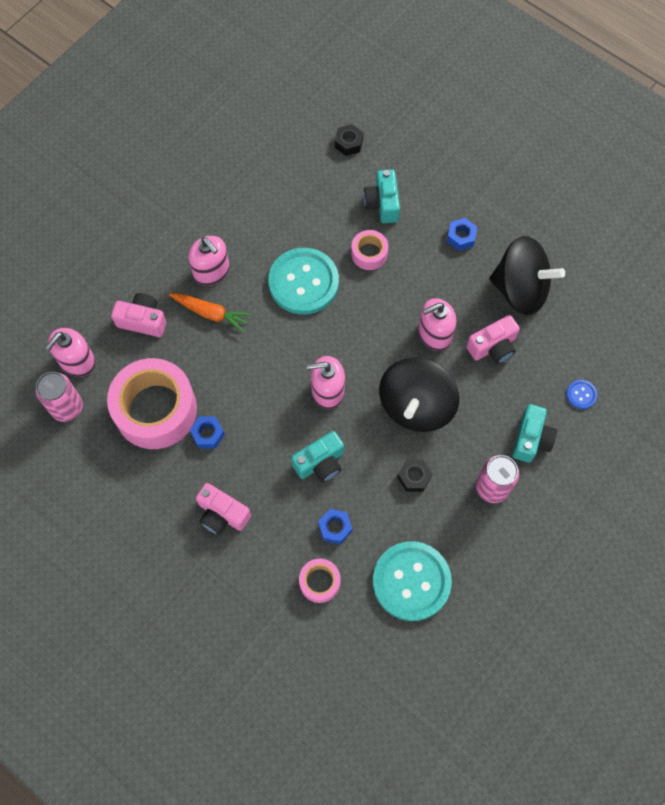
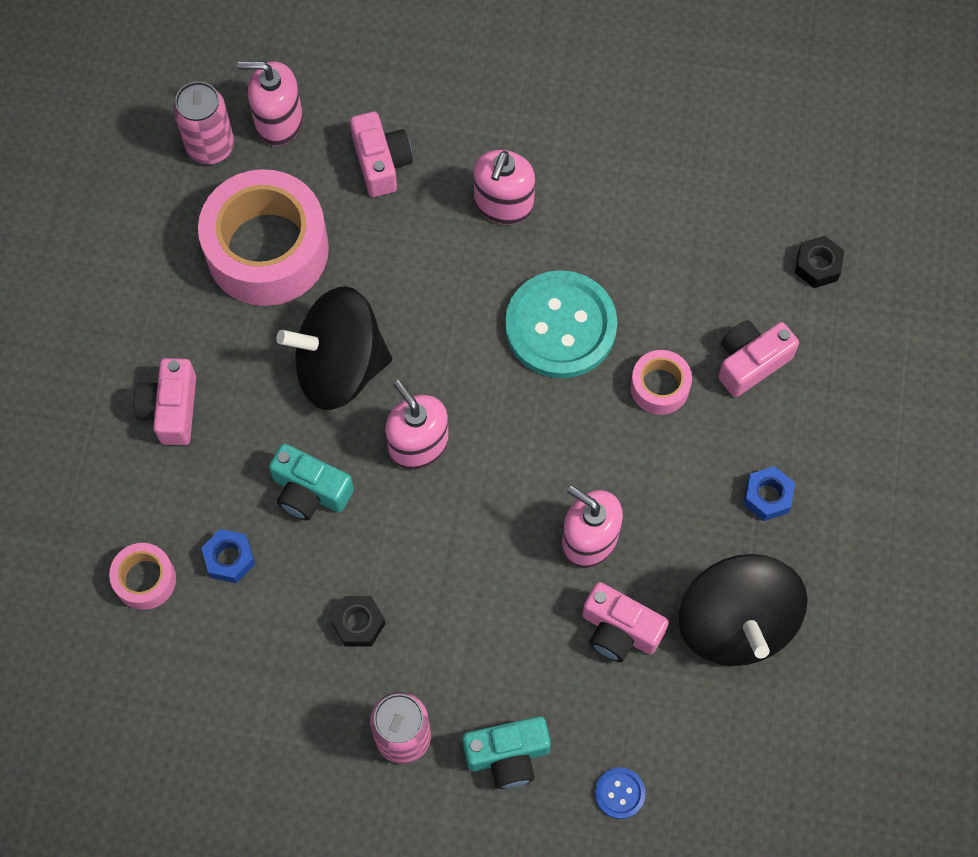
camera: 60 degrees right, 0 degrees up
orange carrot [169,293,252,333] -> none
blue nut [190,417,225,449] -> none
turquoise camera [363,169,400,223] -> pink camera [718,320,799,397]
turquoise button [373,541,452,621] -> none
black spinning top [379,357,459,432] -> black spinning top moved to [276,286,392,410]

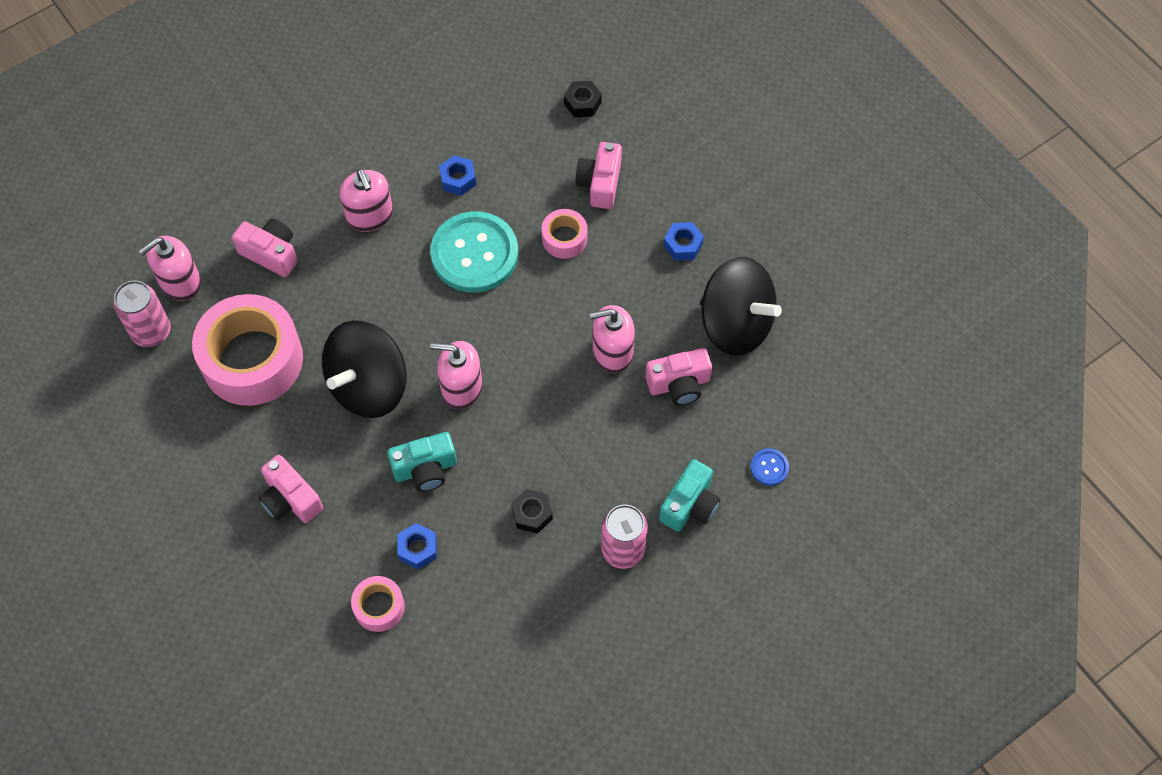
camera: 45 degrees left, 5 degrees down
none -> blue nut [439,155,476,196]

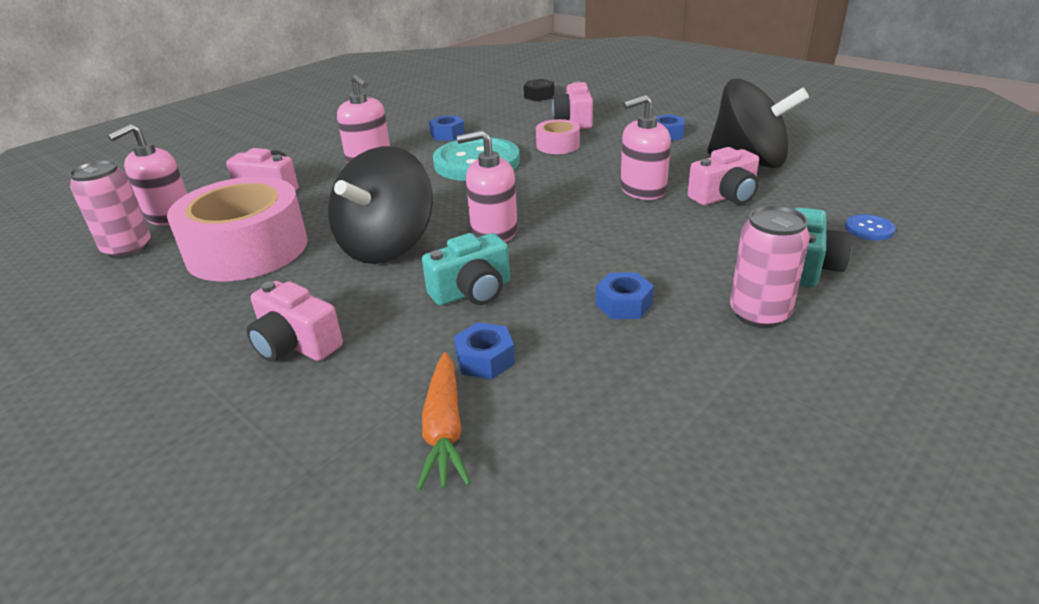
camera: 10 degrees left, 30 degrees down
pink tape [351,576,405,632] -> orange carrot [417,352,471,491]
black nut [511,489,553,534] -> blue nut [596,272,654,319]

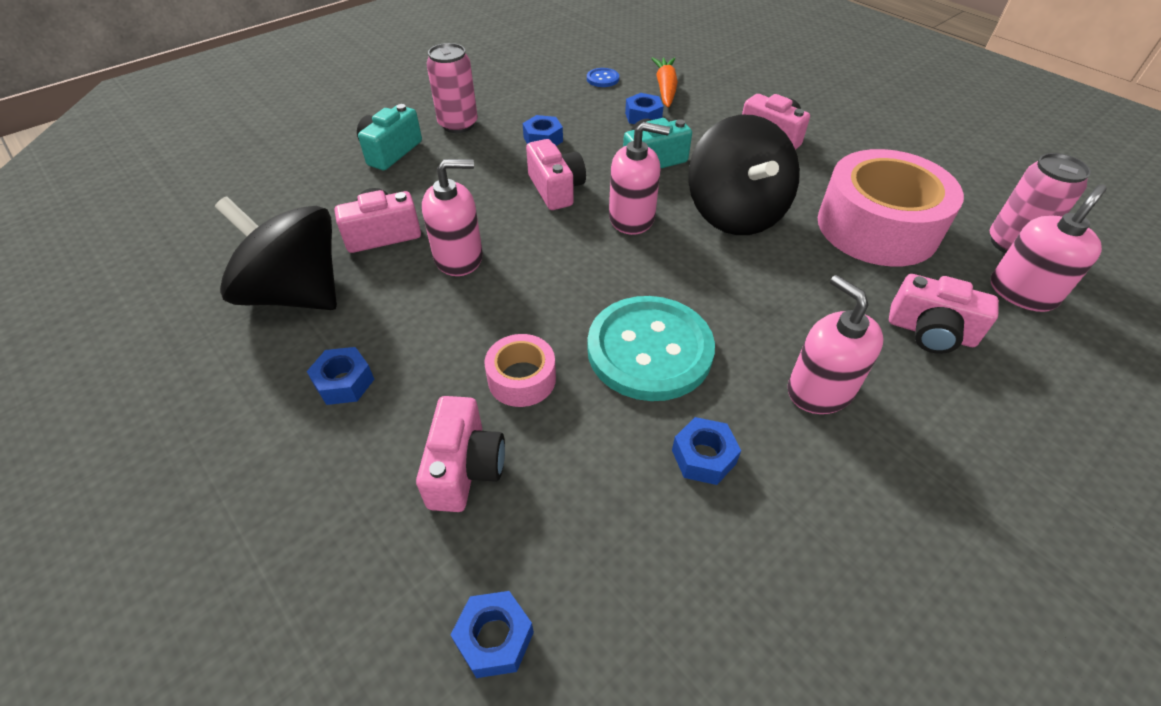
camera: 175 degrees left, 15 degrees up
black spinning top [328,146,433,264] -> black spinning top turned 135 degrees clockwise [689,115,800,235]
black nut [524,79,554,101] -> blue nut [451,591,534,678]
blue button [845,214,896,241] -> blue button moved to [587,68,619,87]
none -> pink camera [526,139,586,210]

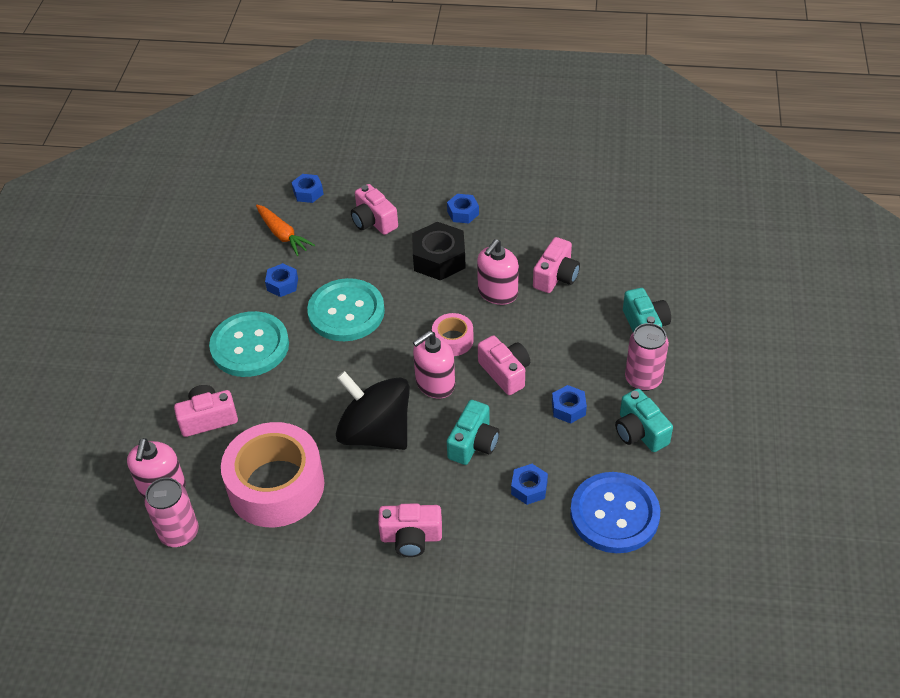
camera: 140 degrees right, 0 degrees up
black spinning top [215,197,337,310] -> none
pink tape [484,334,556,407] -> pink tape moved to [432,313,474,356]
pink camera [526,139,586,210] -> pink camera turned 150 degrees counterclockwise [478,335,530,395]
blue button [587,68,619,87] -> blue button [570,472,660,553], size x2.43
orange carrot [651,57,678,107] -> orange carrot moved to [256,205,315,256]
pink soap dispenser [788,275,884,414] -> turquoise button [209,311,289,377]
none -> black nut [412,222,466,280]
none -> turquoise camera [615,389,673,452]

